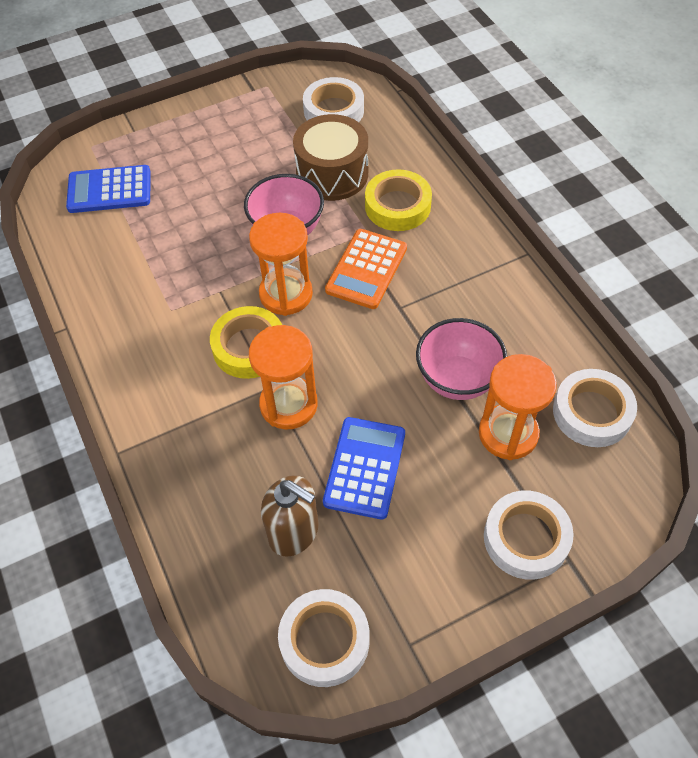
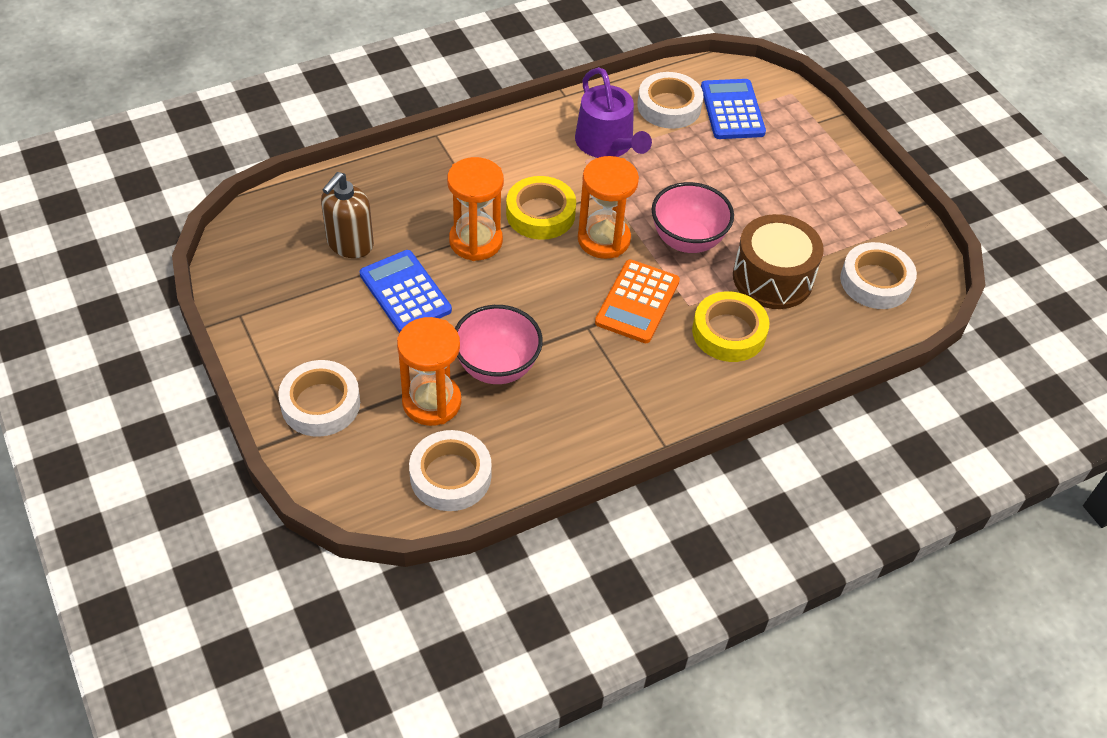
camera: 85 degrees right, 5 degrees down
white tape [278,589,370,687] -> white tape moved to [637,72,703,129]
blue calculator [323,417,405,520] -> blue calculator turned 135 degrees counterclockwise [360,250,452,333]
orange calculator [325,229,407,309] -> orange calculator turned 90 degrees counterclockwise [595,259,680,343]
none -> purple watering can [575,67,652,158]

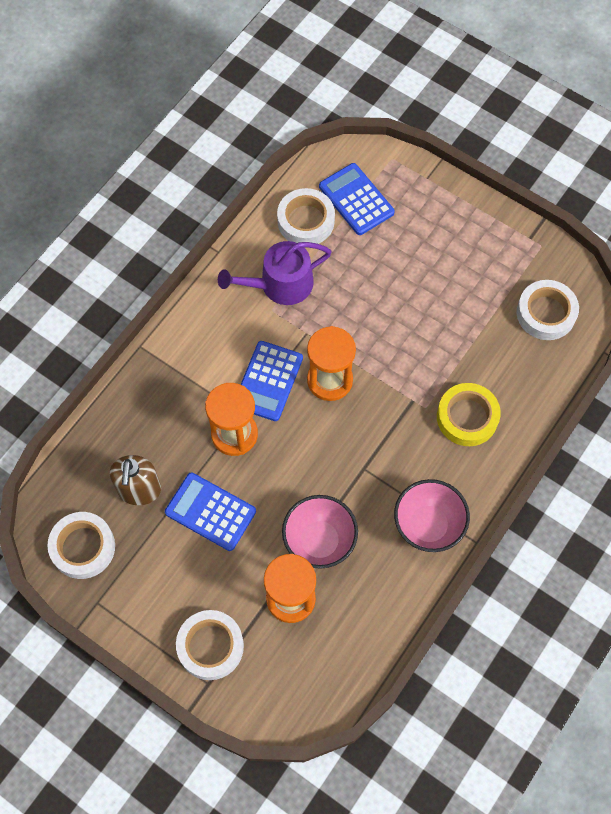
camera: 25 degrees left, 15 degrees up
white tape [409,430,492,511] -> white tape moved to [47,512,115,579]
yellow tape [506,176,576,240] -> blue calculator [240,341,303,421]
purple watering can [575,67,652,158] -> purple watering can turned 120 degrees clockwise [218,241,332,305]
orange calculator [595,259,680,343] -> none
pink bowl [652,182,734,253] -> pink bowl moved to [394,479,470,552]
brown drum [733,214,824,309] -> none

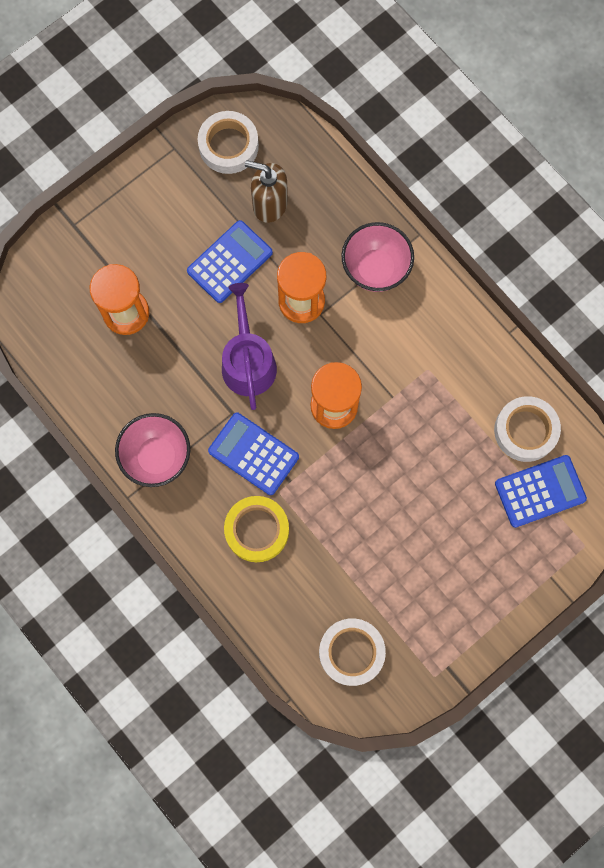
camera: 105 degrees right, 10 degrees up
white tape [176,610,244,680] -> none
purple watering can [218,241,332,305] -> purple watering can moved to [222,283,277,410]
blue calculator [240,341,303,421] -> blue calculator moved to [208,412,299,495]
pink bowl [282,495,358,569] -> pink bowl moved to [342,222,414,292]

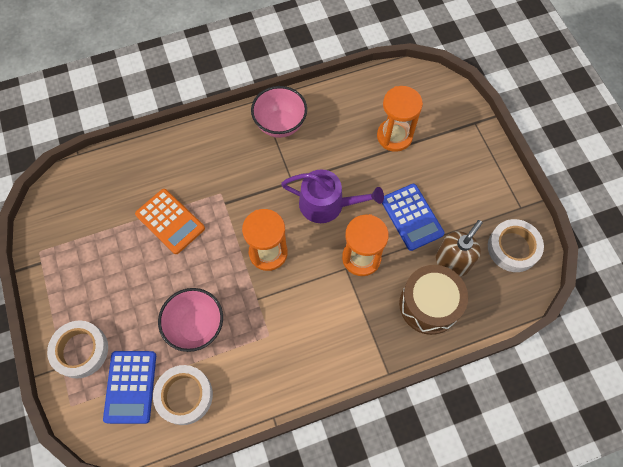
camera: 110 degrees right, 10 degrees down
blue calculator [208,412,299,495] -> none
yellow tape [224,496,289,562] -> none
white tape [319,618,386,686] -> white tape moved to [47,321,108,379]
pink bowl [342,222,414,292] -> pink bowl moved to [158,288,223,352]
none -> orange calculator [135,189,205,254]
none -> brown drum [399,265,468,335]

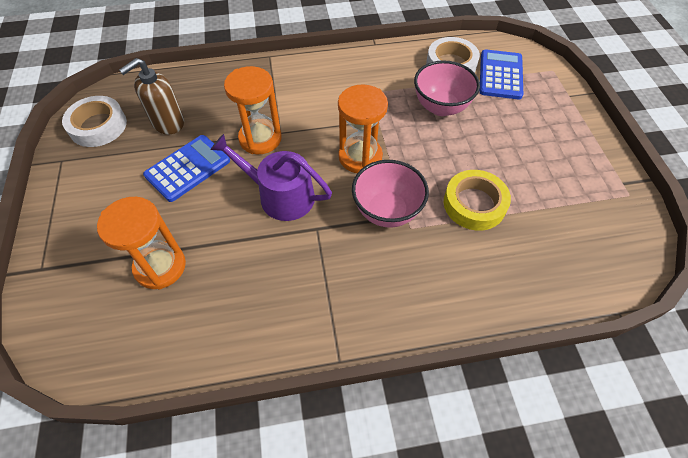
camera: 170 degrees left, 10 degrees down
white tape [47,321,108,379] -> none
orange calculator [135,189,205,254] -> yellow tape [444,170,511,231]
pink bowl [251,86,307,138] -> pink bowl moved to [352,160,429,228]
blue calculator [382,184,445,251] -> blue calculator turned 60 degrees clockwise [143,135,230,202]
brown drum [399,265,468,335] -> none

